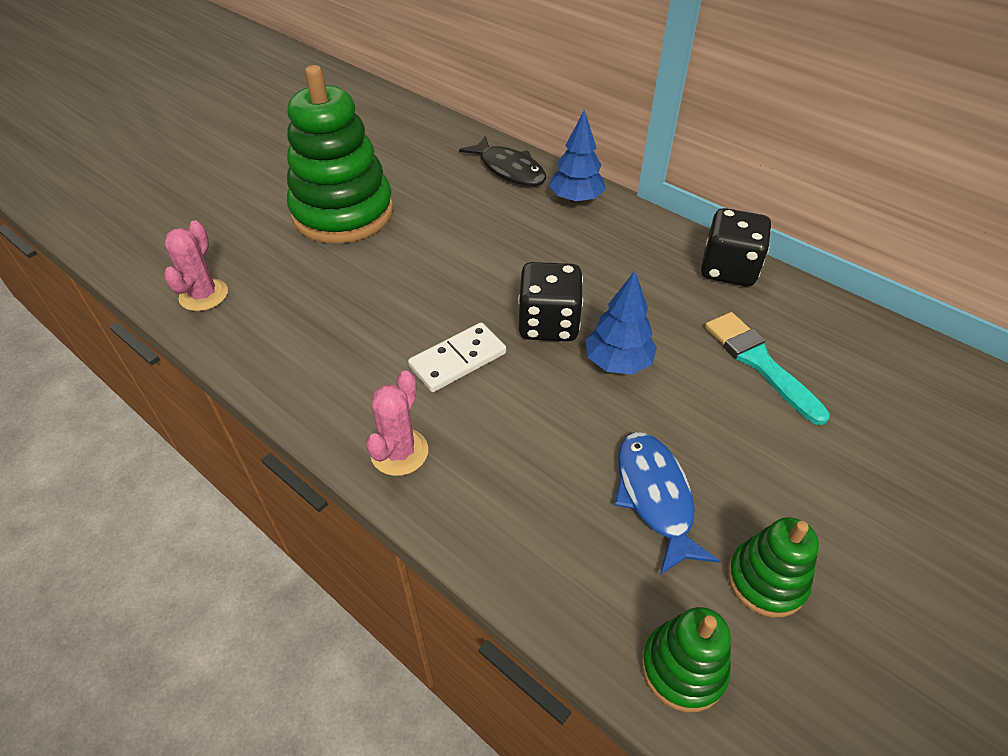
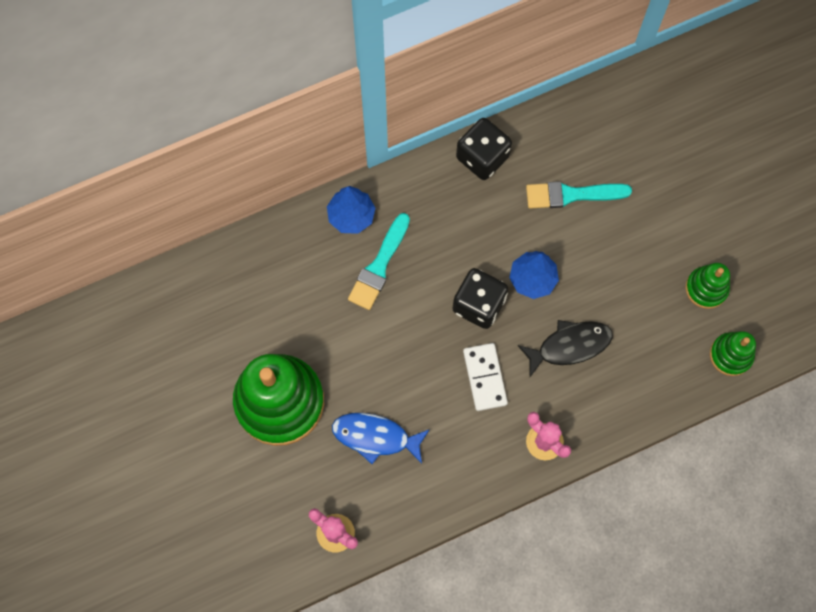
camera: 65 degrees left, 25 degrees up
black fish [459,136,546,186] -> black fish moved to [517,320,613,377]
blue fish [614,432,720,575] -> blue fish moved to [332,413,430,464]
none -> turquoise brush [348,213,410,310]

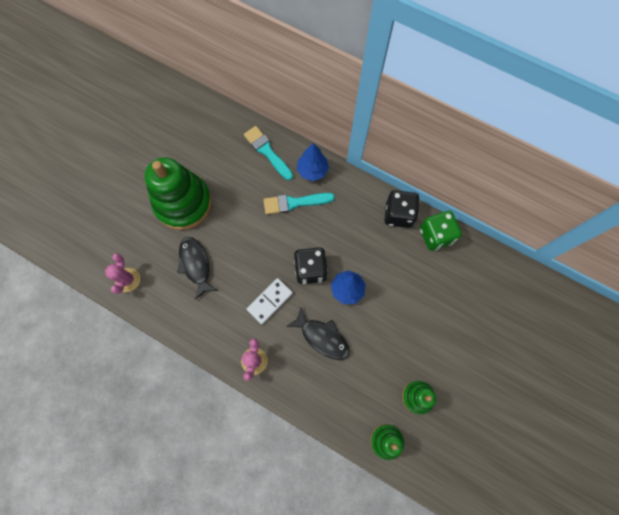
camera: 55 degrees right, 0 degrees up
blue fish [332,413,430,464] -> black fish [177,237,218,300]
turquoise brush [526,181,632,209] -> turquoise brush moved to [244,126,293,180]
none -> green dice [420,211,462,251]

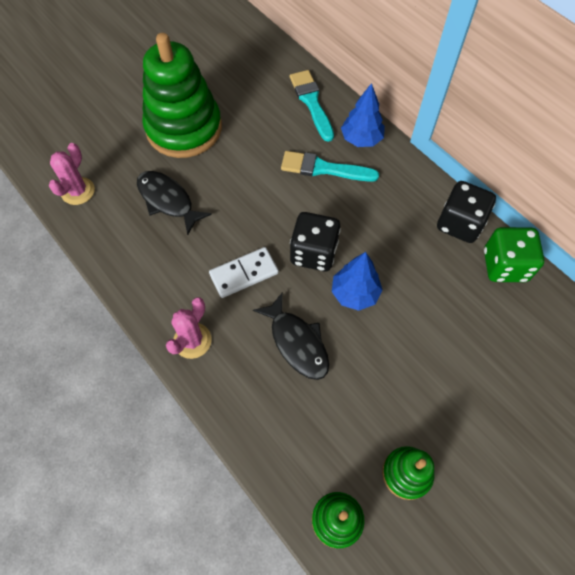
camera: 20 degrees right, 10 degrees down
black fish [177,237,218,300] -> black fish turned 45 degrees counterclockwise [137,171,212,235]

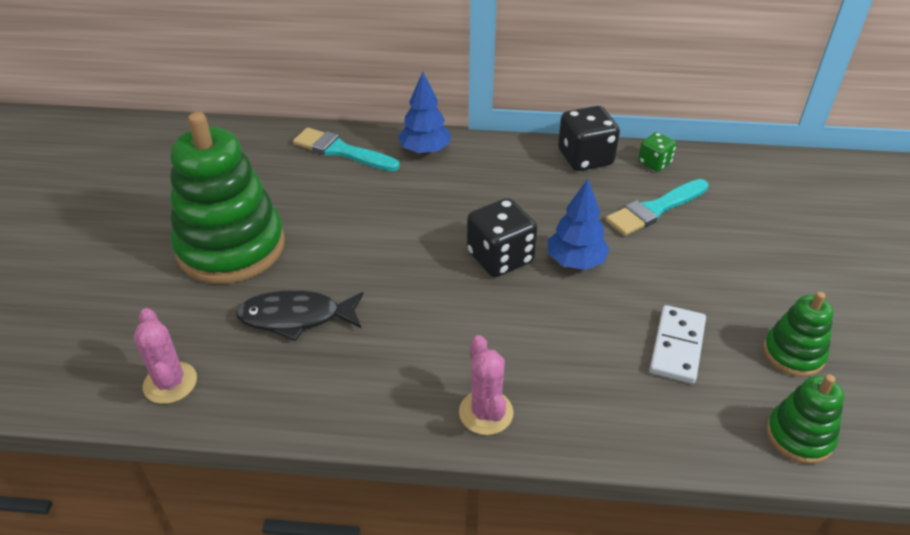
camera: 45 degrees left, 20 degrees down
white domino [209,247,279,298] -> white domino moved to [650,305,706,384]
black fish [253,292,329,380] -> none
turquoise brush [281,151,379,182] -> turquoise brush moved to [606,179,709,236]
green dice [484,227,544,282] -> green dice [638,132,677,172], size x0.58

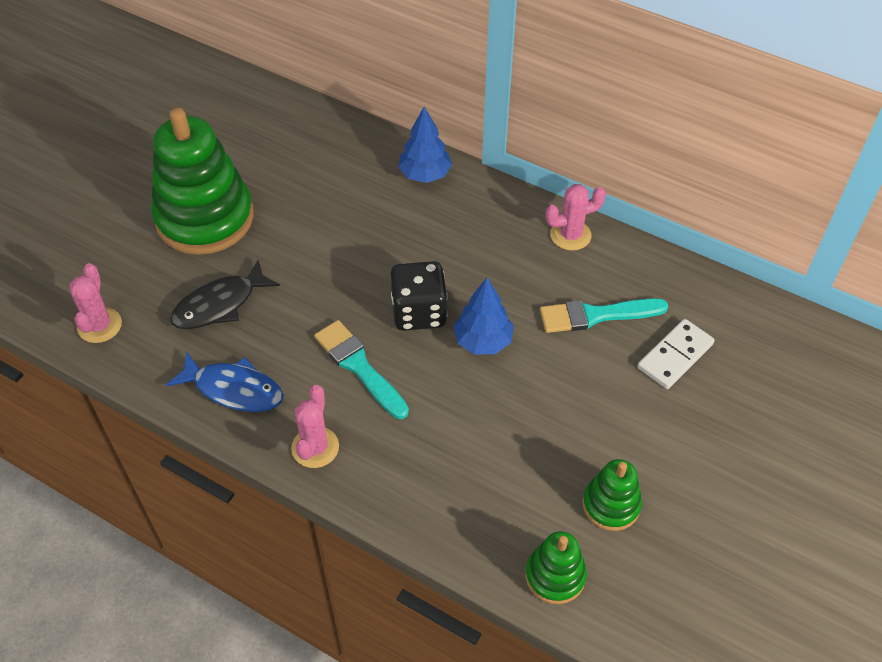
camera: 25 degrees right, 10 degrees up
black fish [236,290,363,341] -> black fish turned 60 degrees counterclockwise [170,260,280,329]
turquoise brush [293,127,400,171] -> turquoise brush moved to [314,320,409,419]
black dice [558,106,620,171] -> pink cactus [545,184,606,251]
green dice [638,132,677,172] -> none
white domino [650,305,706,384] -> white domino moved to [637,319,715,389]
none -> blue fish [166,352,284,412]

